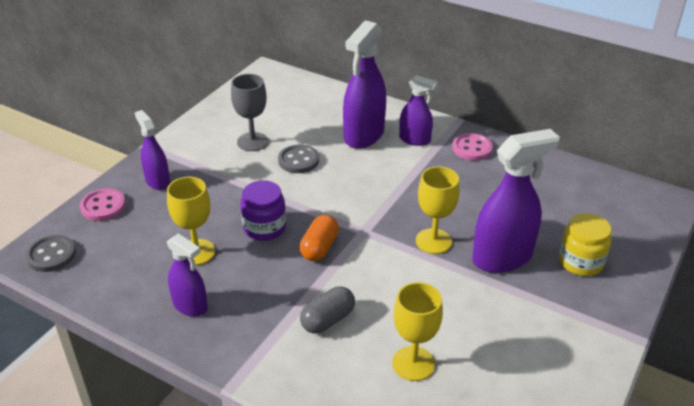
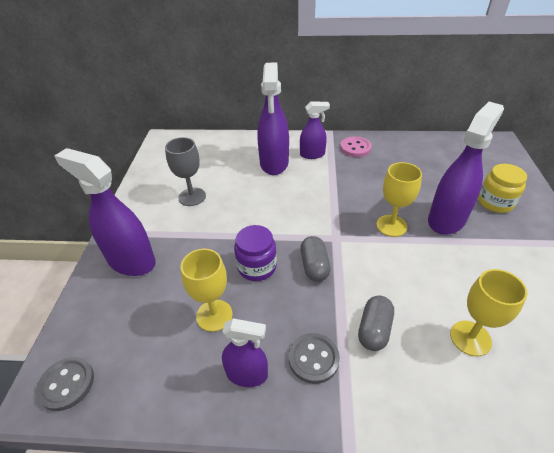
camera: 25 degrees left, 5 degrees up
pink button [80,188,126,221] -> none
purple spray bottle [135,110,170,190] -> purple spray bottle [54,148,156,276], size x1.72
grey button [278,145,319,173] -> grey button moved to [289,333,340,384]
orange capsule [300,215,339,261] -> grey capsule [300,236,331,282]

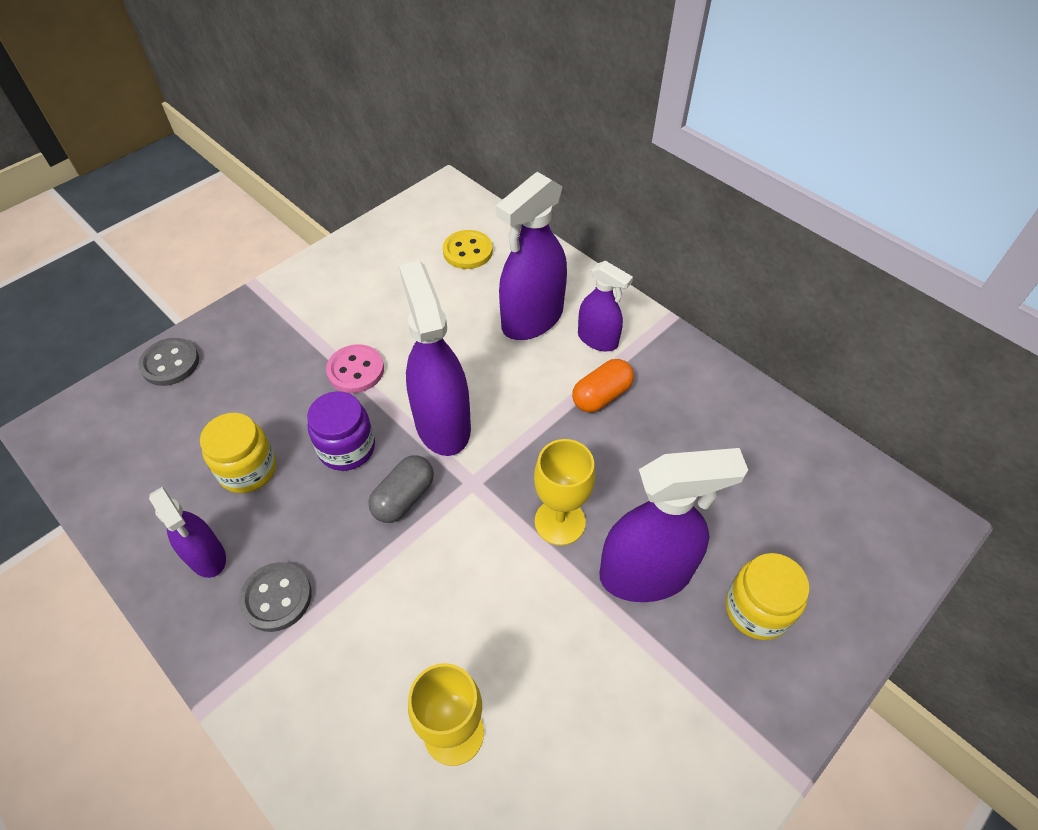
camera: 40 degrees right, 10 degrees up
grey button [36,357,94,411] -> grey button moved to [138,338,199,386]
purple spray bottle [54,148,156,276] -> purple spray bottle moved to [399,261,471,456]
grey goblet [165,137,206,206] -> none
yellow goblet [181,249,233,332] -> yellow jar [200,413,276,493]
pink button [340,136,372,157] -> pink button moved to [326,344,384,393]
grey capsule [358,296,394,351] -> none
none -> yellow button [443,230,493,269]
none -> orange capsule [572,359,634,413]

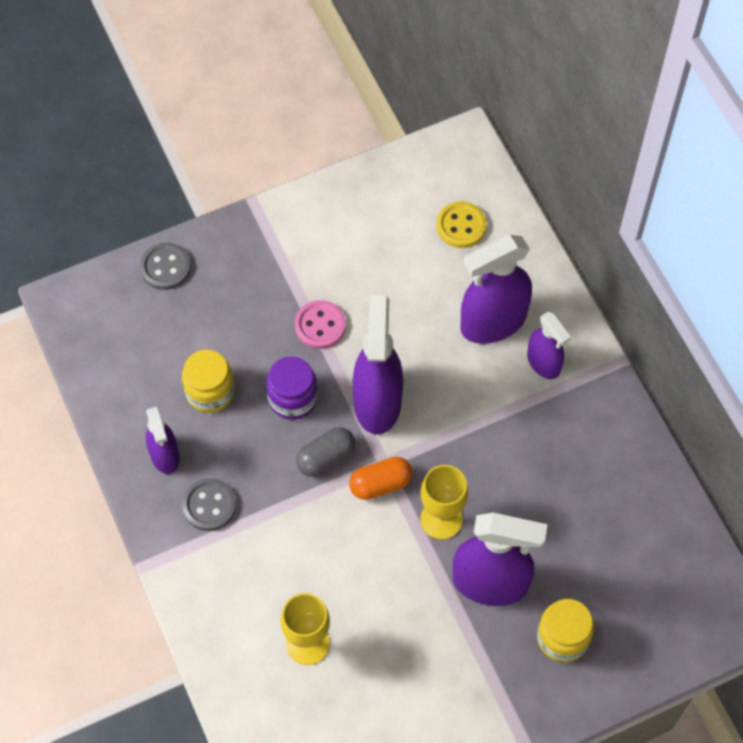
camera: 20 degrees right, 10 degrees up
orange capsule [572,359,634,413] -> orange capsule moved to [349,457,413,500]

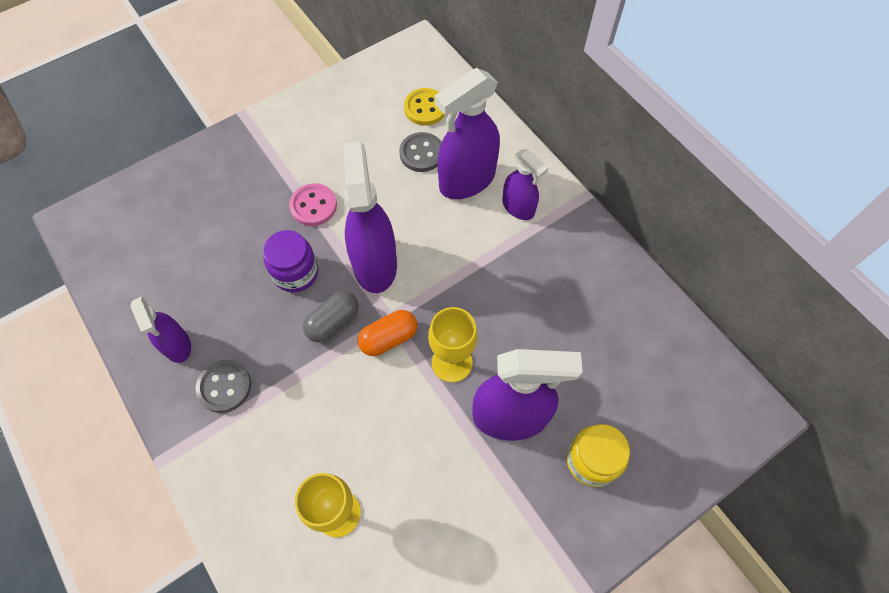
camera: 10 degrees left, 0 degrees up
grey button [140,243,191,290] -> grey button moved to [399,132,442,172]
yellow jar [182,350,235,413] -> none

